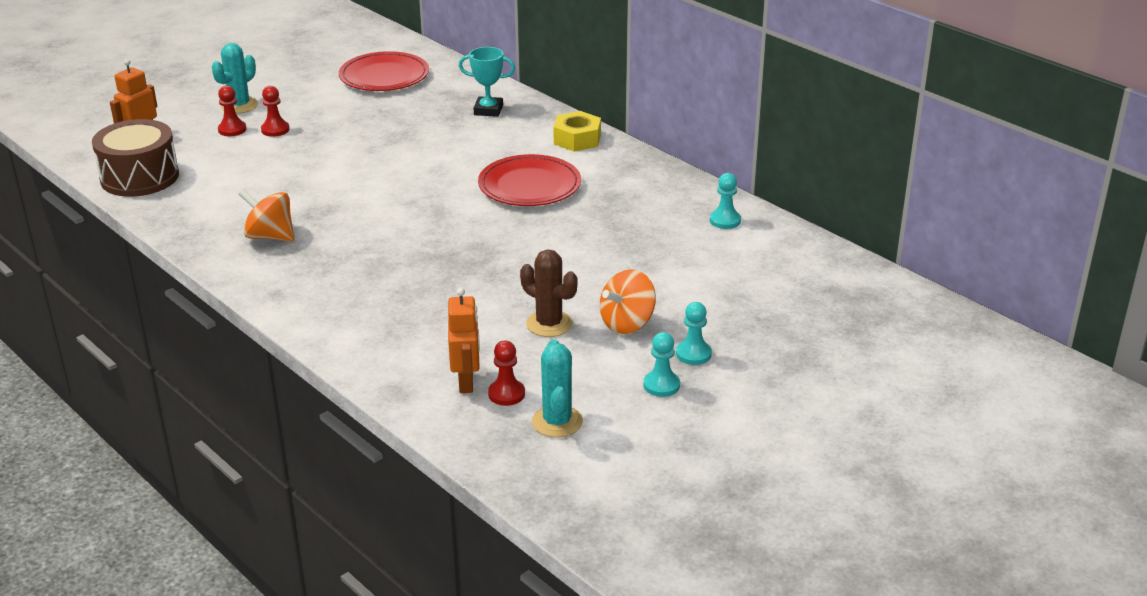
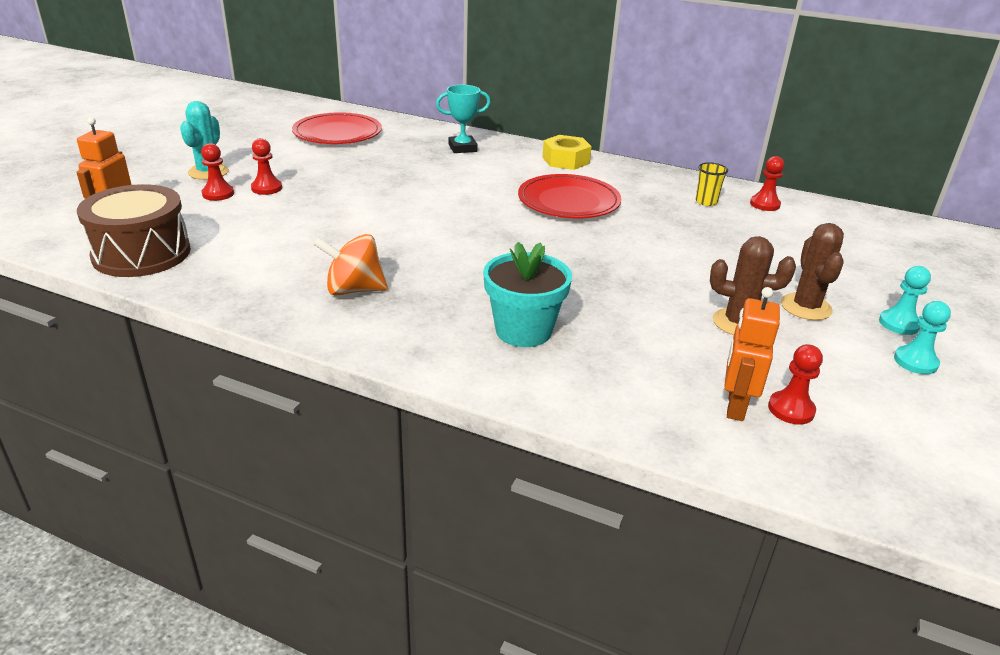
camera: 25 degrees left, 0 degrees up
orange robot [448,287,480,393] -> orange robot turned 135 degrees counterclockwise [724,287,780,421]
turquoise cactus [532,339,583,438] -> none
orange spinning top [600,269,656,334] -> brown cactus [781,223,844,320]
turquoise pawn [710,173,741,229] -> red pawn [750,156,784,211]
none -> turquoise flower pot [483,242,572,347]
none -> yellow cup [696,162,728,206]

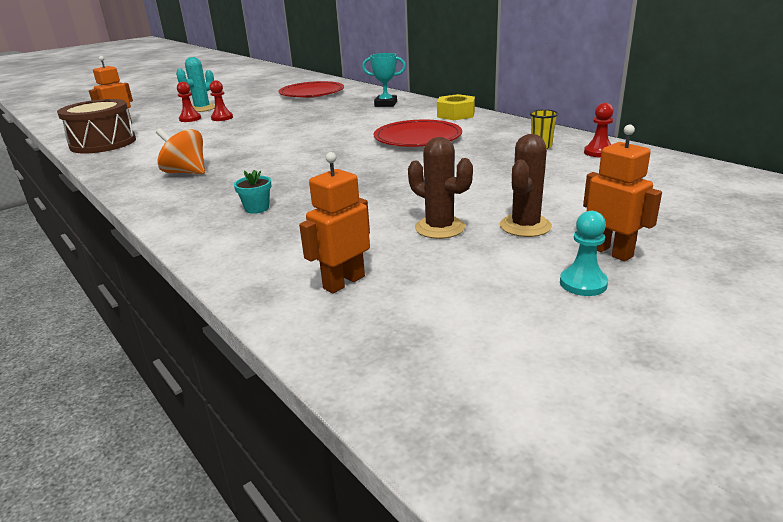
camera: 30 degrees right, 5 degrees down
turquoise flower pot [483,242,572,347] -> turquoise flower pot [234,170,271,214], size x0.51
red pawn [768,344,823,425] -> none
turquoise pawn [879,266,931,335] -> orange robot [583,124,662,261]

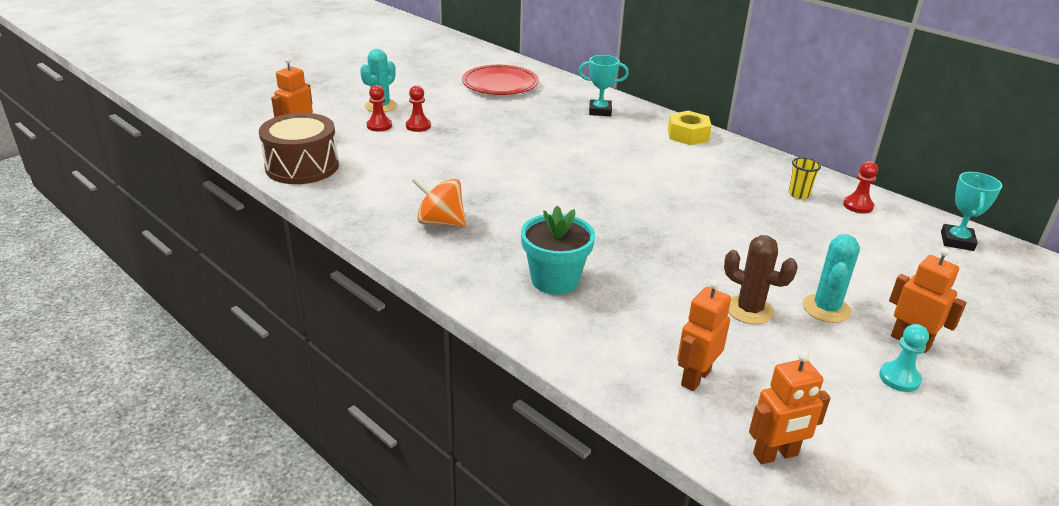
camera: 10 degrees left, 5 degrees up
turquoise flower pot [234,170,271,214] -> turquoise flower pot [521,206,595,294], size x1.98
red plate [374,120,462,147] -> none
brown cactus [500,134,552,237] -> turquoise cactus [803,234,860,323]
none -> orange robot [749,351,831,464]
none -> turquoise trophy [941,172,1002,251]

